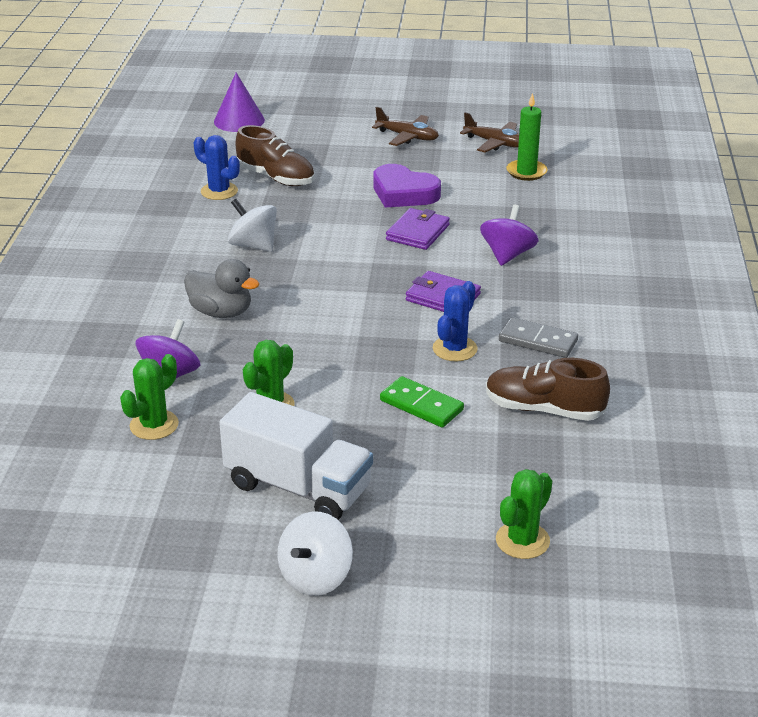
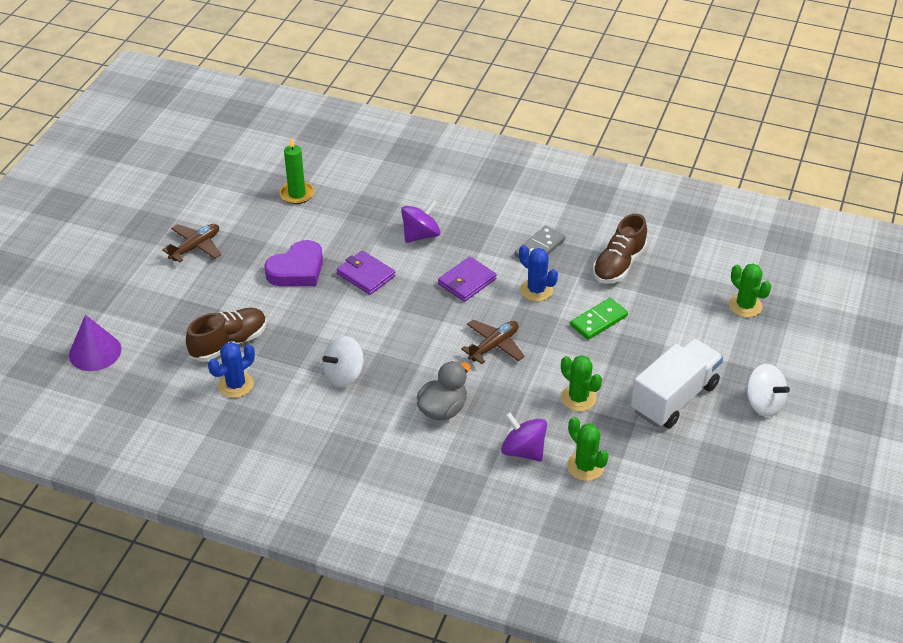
camera: 75 degrees left, 10 degrees up
brown plane [460,112,519,153] -> brown plane moved to [461,320,525,364]
purple spinning top [480,205,538,266] -> purple spinning top turned 105 degrees clockwise [401,200,440,243]

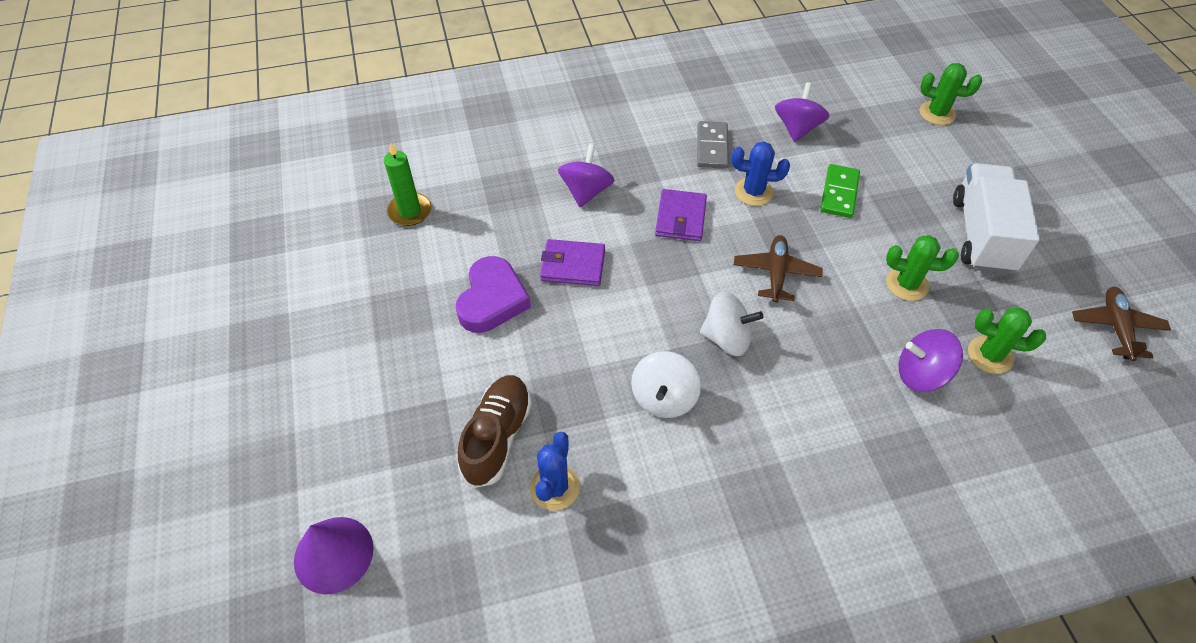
camera: 35 degrees left, 10 degrees up
brown plane [162,224,221,262] -> brown plane moved to [1072,287,1171,361]
grey duck [417,361,471,420] -> none
brown shoe [593,214,647,284] -> purple spinning top [775,82,829,142]
white spinning top [745,364,790,417] -> white spinning top moved to [700,292,763,356]

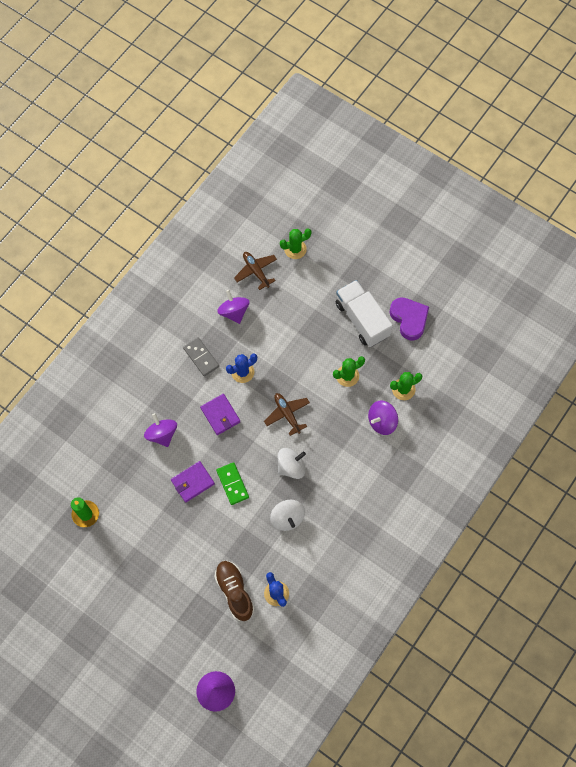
camera: 40 degrees left, 15 degrees up
purple heart [456,256,531,333] -> purple heart moved to [389,297,429,341]
green domino [820,164,860,218] -> green domino moved to [216,462,249,505]
brown plane [1072,287,1171,361] -> brown plane moved to [234,252,277,290]

